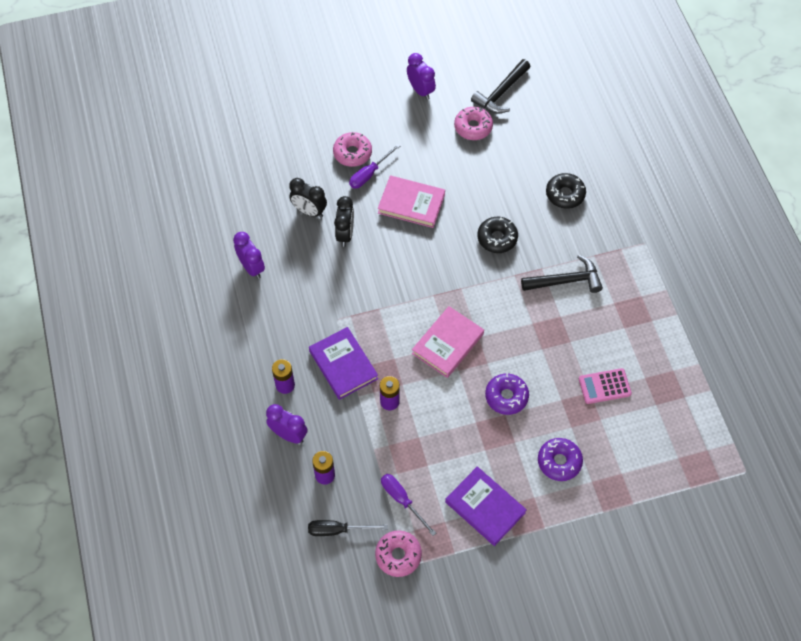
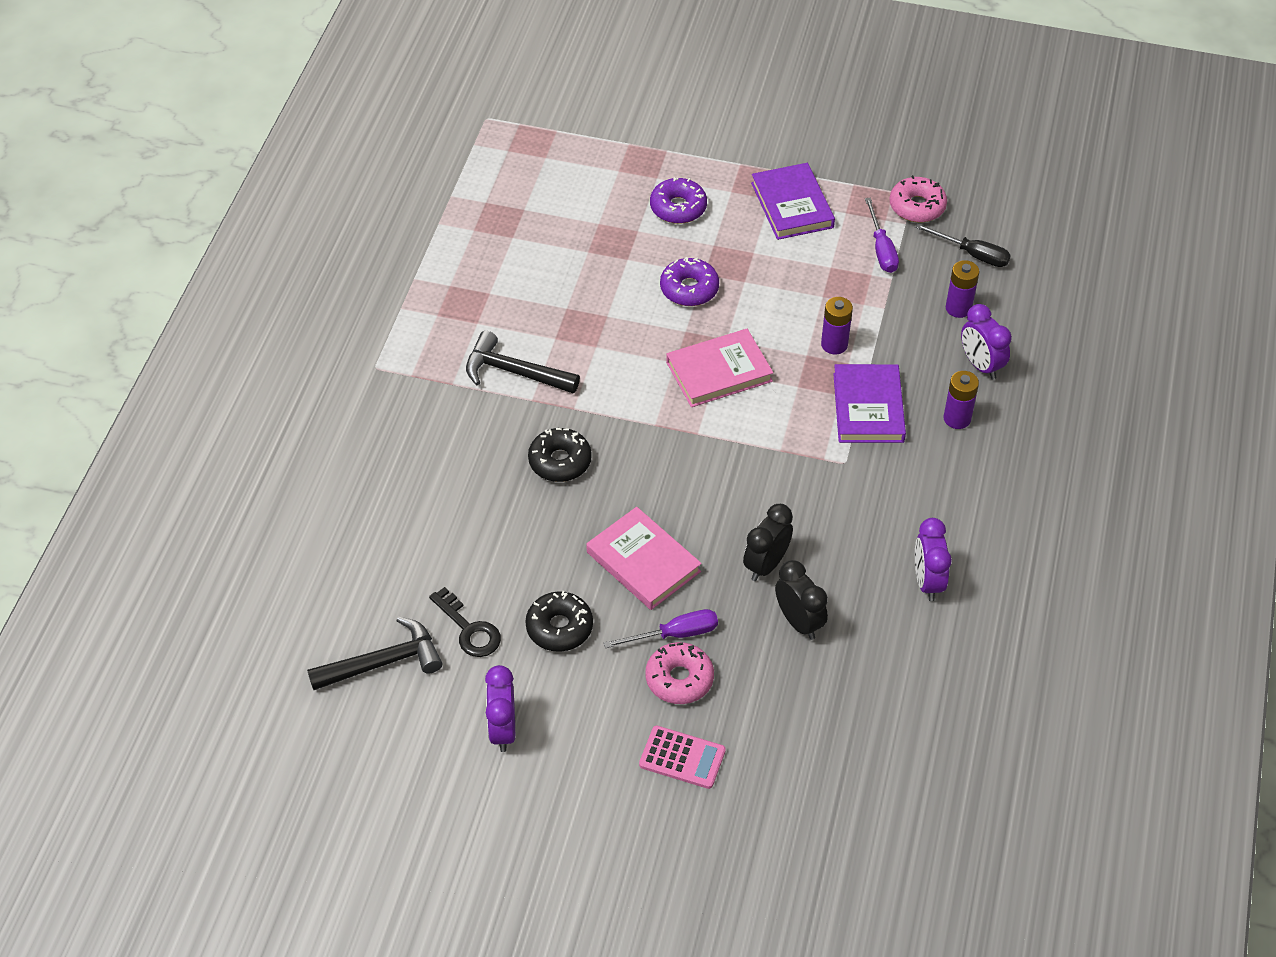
camera: 150 degrees left, 10 degrees down
pink donut [454,107,493,140] -> black key [429,587,501,657]
black donut [546,173,586,209] -> black donut moved to [525,591,593,652]
pink calculator [579,368,632,404] -> pink calculator moved to [639,725,726,789]

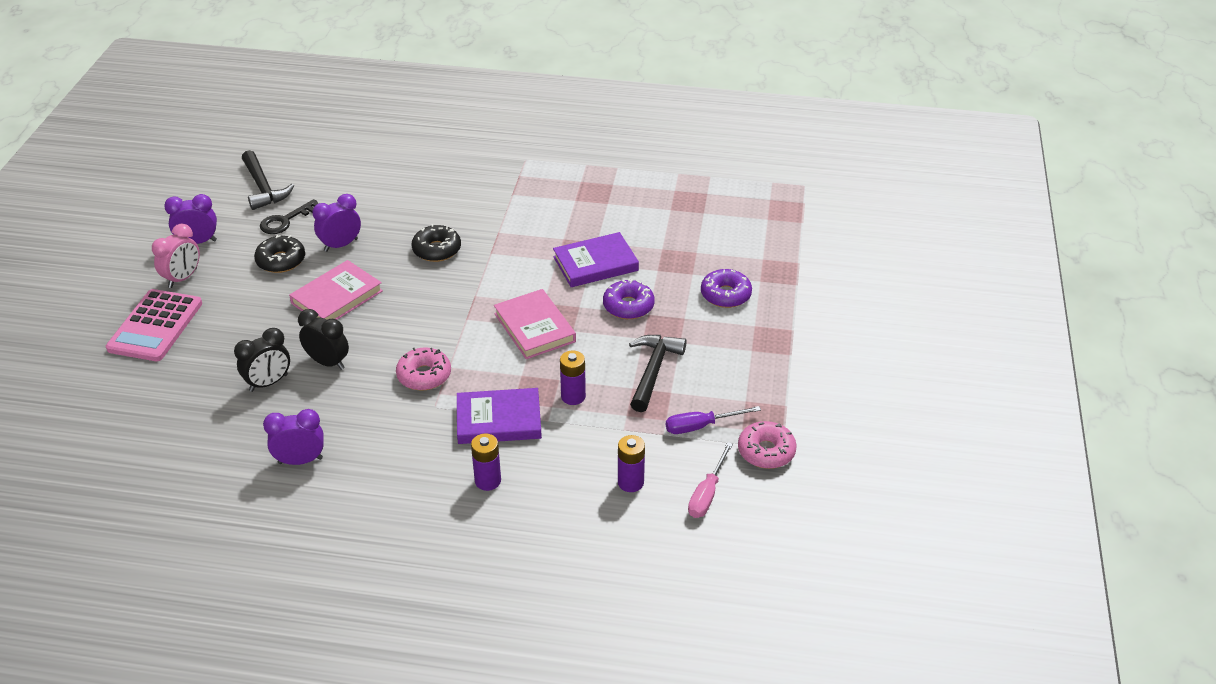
camera: 85 degrees right, 10 degrees down
black hammer [466,331,580,393] -> black hammer moved to [629,335,687,412]
purple screwdriver [604,609,718,648] -> none
pink calculator [639,725,726,789] -> pink calculator [106,289,202,361], size x1.62
pink donut [645,642,714,704] -> pink donut moved to [396,347,451,391]
purple book [751,163,835,240] -> purple book moved to [553,232,639,287]
black screwdriver [915,223,1011,267] -> pink screwdriver [688,442,733,518]
purple clock [961,304,1012,380] -> purple clock moved to [312,194,361,252]
none -> pink clock [152,224,200,288]

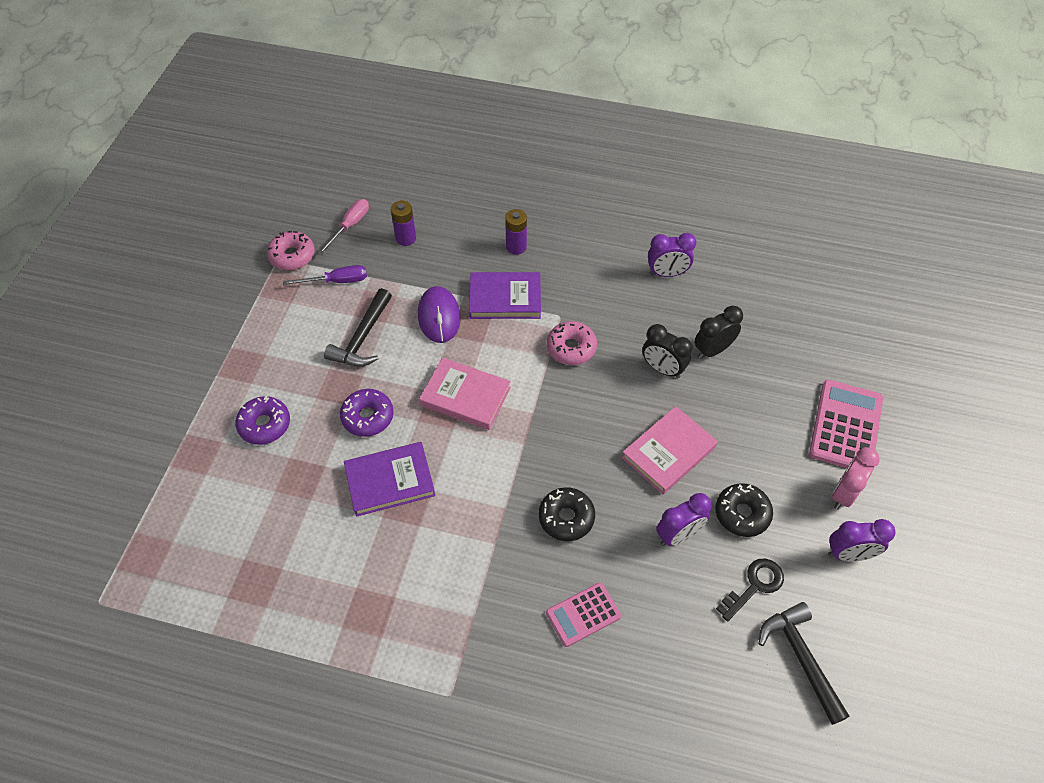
camera: 175 degrees left, 15 degrees up
pink book [494,289,576,359] -> pink book turned 45 degrees counterclockwise [419,357,511,430]
purple battery [560,351,586,405] -> purple mouse [418,286,460,343]
none -> pink calculator [546,582,621,647]

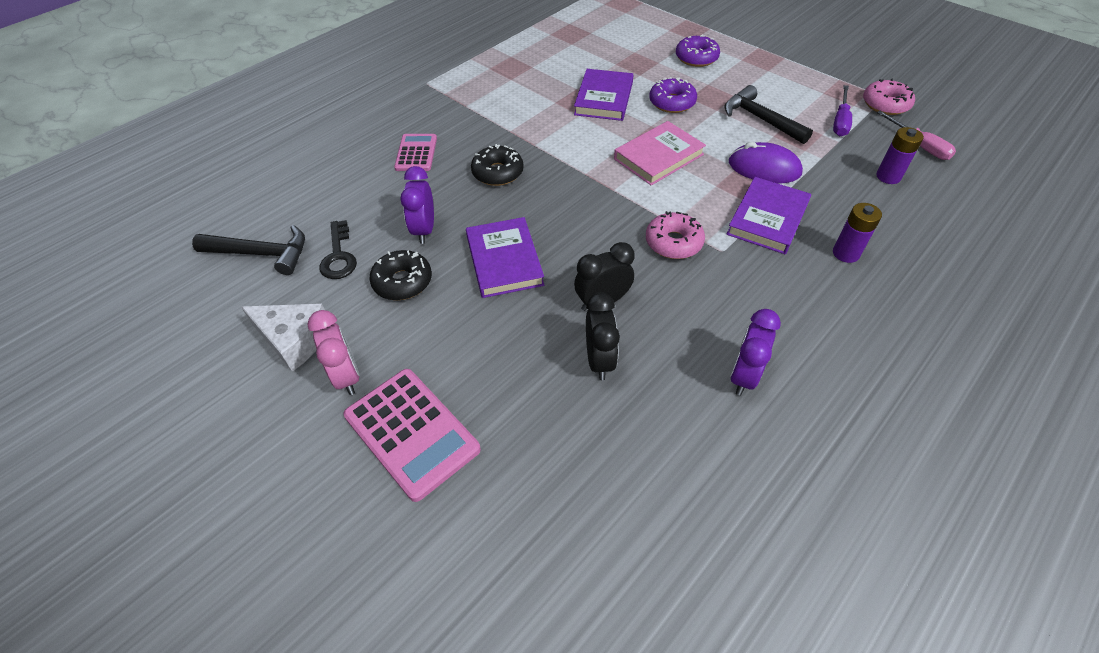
camera: 120 degrees right, 5 degrees down
pink book [622,406,718,494] -> purple book [466,217,544,298]
purple clock [828,519,896,561] -> white cheese [241,304,325,372]

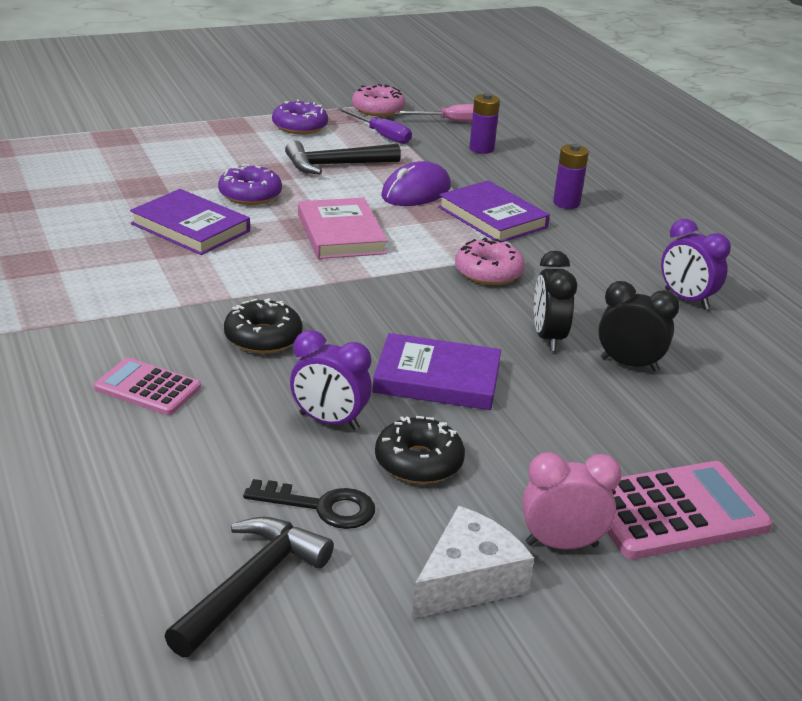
camera: 70 degrees left, 20 degrees down
purple donut [676,35,720,67] -> purple donut moved to [272,99,328,134]

